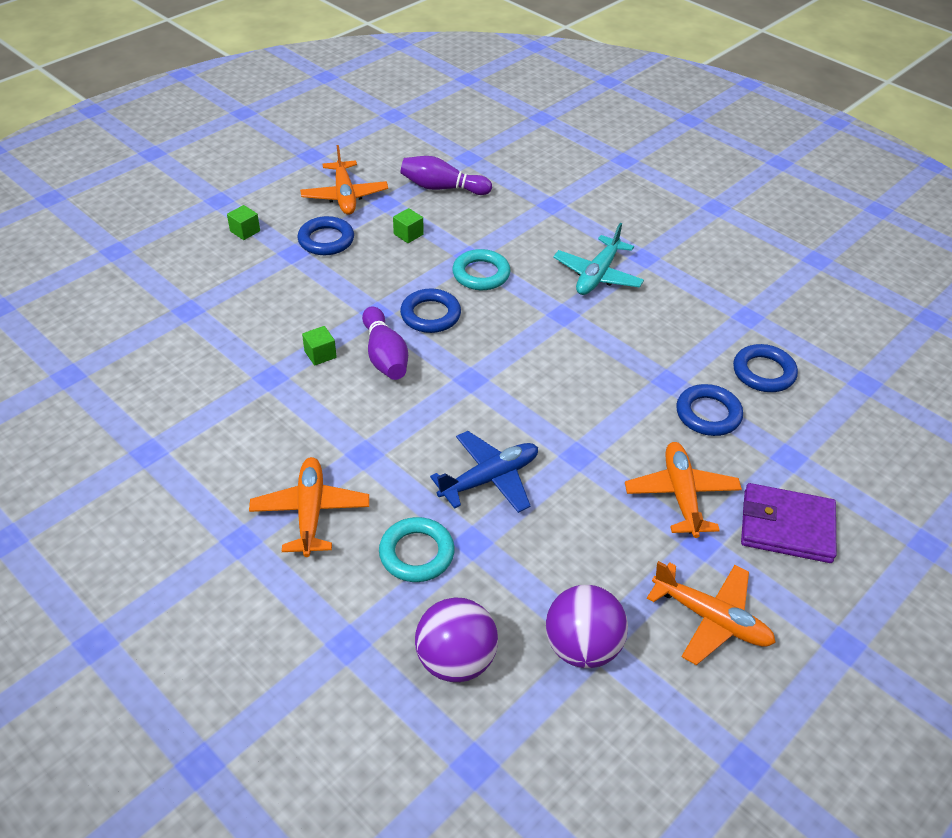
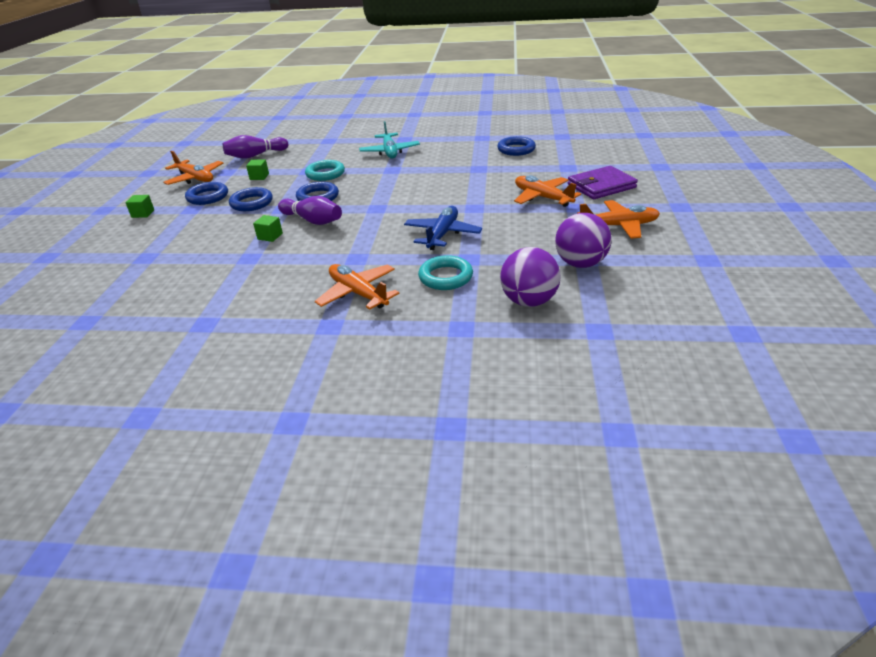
camera: 35 degrees left, 10 degrees down
blue ring [676,384,743,436] -> blue ring moved to [229,187,273,211]

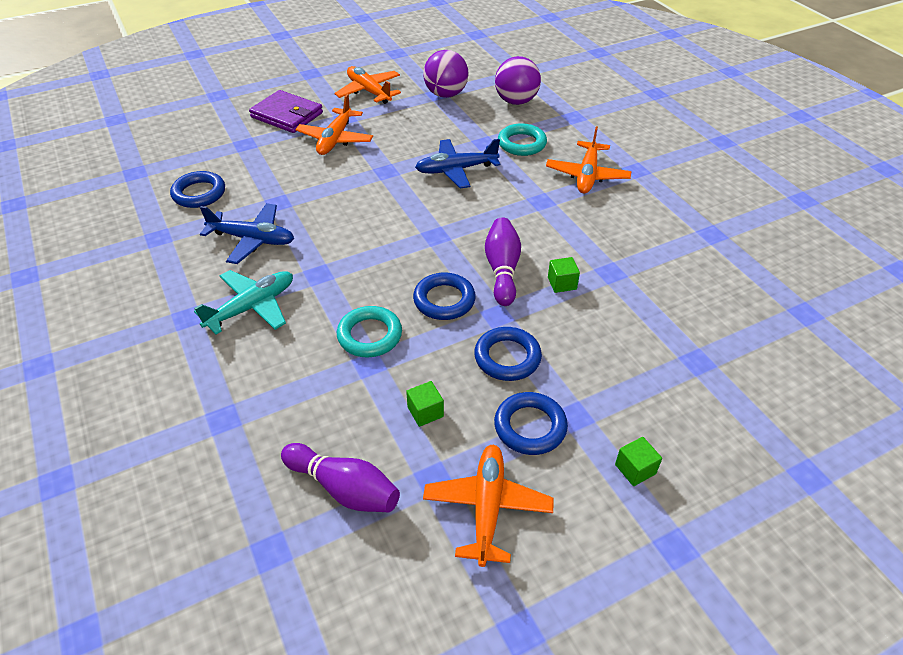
camera: 125 degrees left, 10 degrees up
none -> blue plane [200,203,294,264]

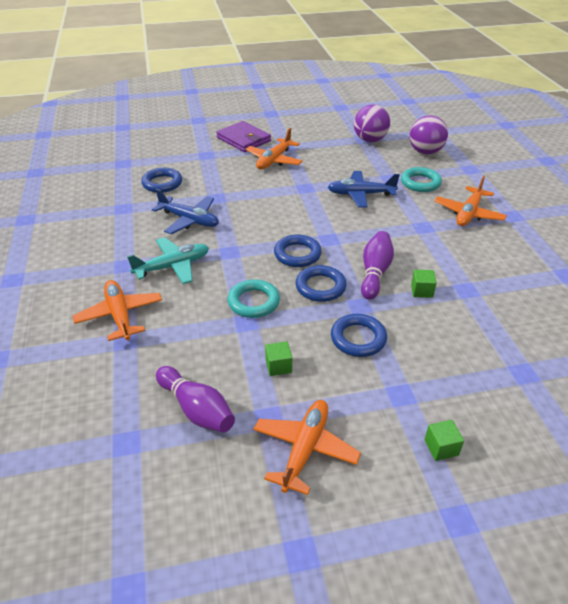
camera: 15 degrees right, 5 degrees down
orange plane [334,66,401,104] -> orange plane moved to [73,280,162,341]
blue ring [494,392,568,455] -> blue ring moved to [274,234,322,267]

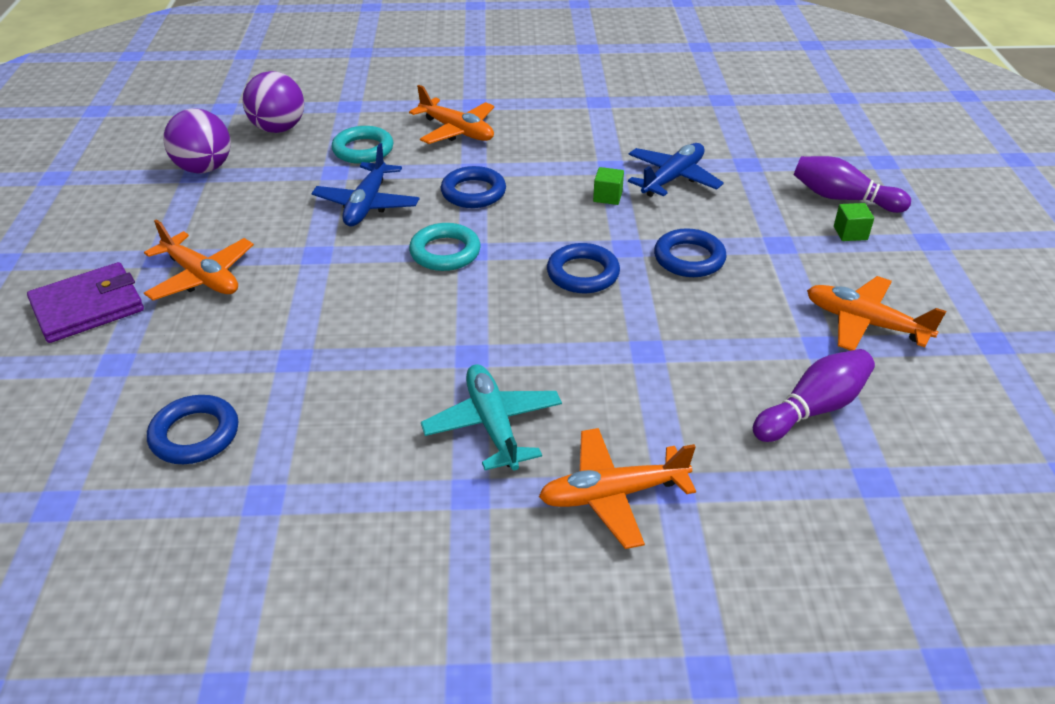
camera: 80 degrees left, 0 degrees up
blue plane [152,189,219,234] -> blue plane moved to [628,143,724,197]
turquoise ring [227,279,280,318] -> turquoise ring moved to [409,223,481,271]
green cube [265,341,292,376] -> none
blue ring [274,234,322,267] -> blue ring moved to [441,166,506,208]
purple bowling pin [361,231,394,300] -> purple bowling pin moved to [794,156,911,213]

